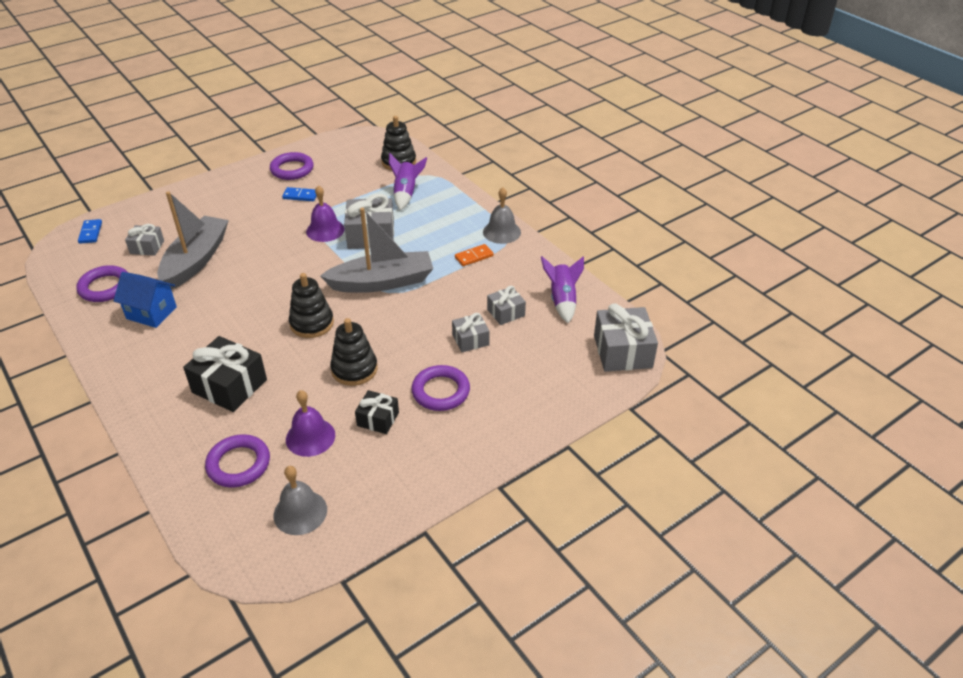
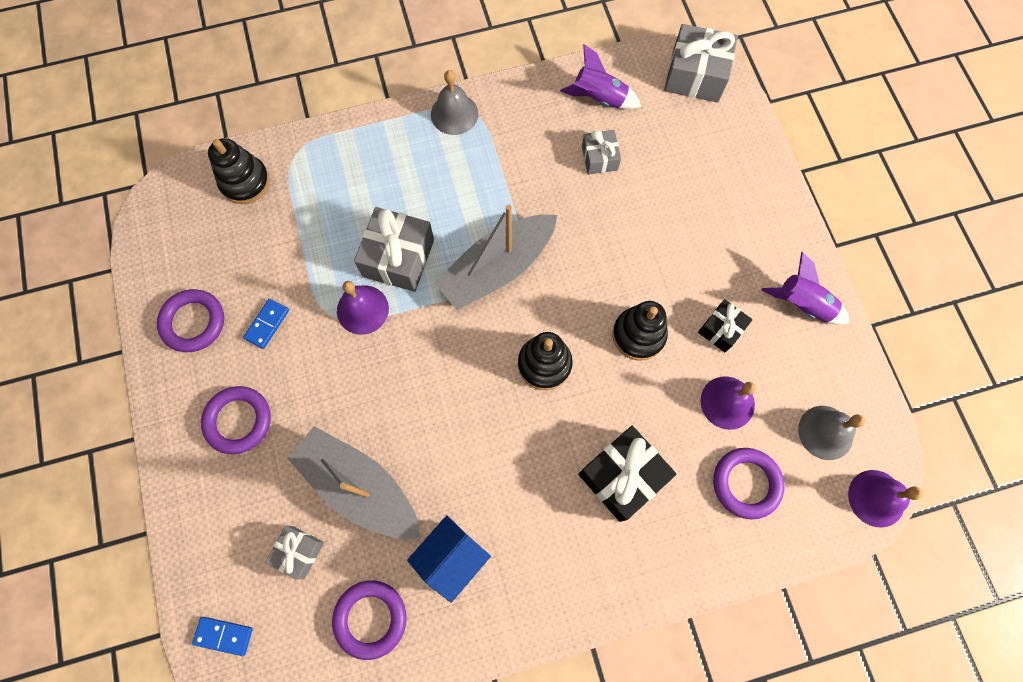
camera: 70 degrees left, 30 degrees up
grey boat [320,208,433,293] -> grey boat turned 135 degrees counterclockwise [434,205,557,310]
purple rocket [389,153,427,210] -> purple rocket moved to [762,252,849,325]
purple ring [411,365,470,411] -> purple ring moved to [201,386,271,454]
grey gift [452,313,490,352] -> none
orange domino [455,244,494,266] -> none
none -> purple bell [848,470,923,528]

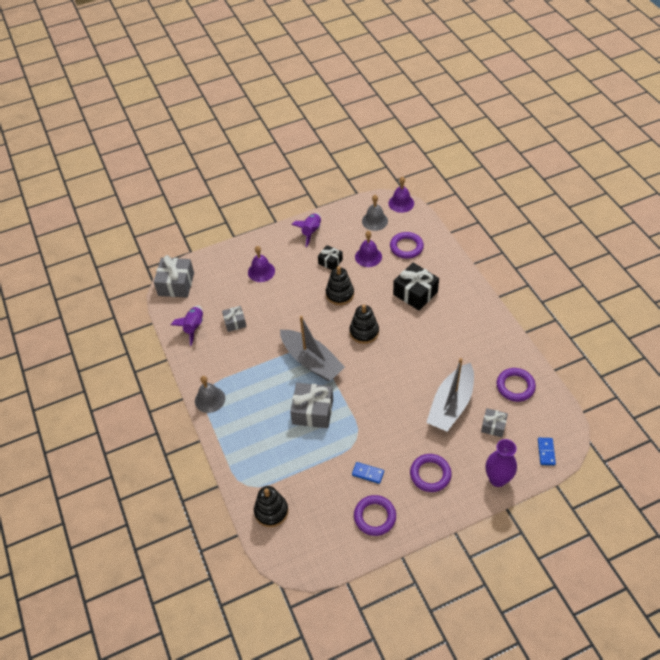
camera: 95 degrees left, 20 degrees down
purple bell [337,281,389,335] -> purple bell moved to [248,246,275,282]
blue house [407,515,491,603] -> none
none -> purple vase [486,439,517,487]

